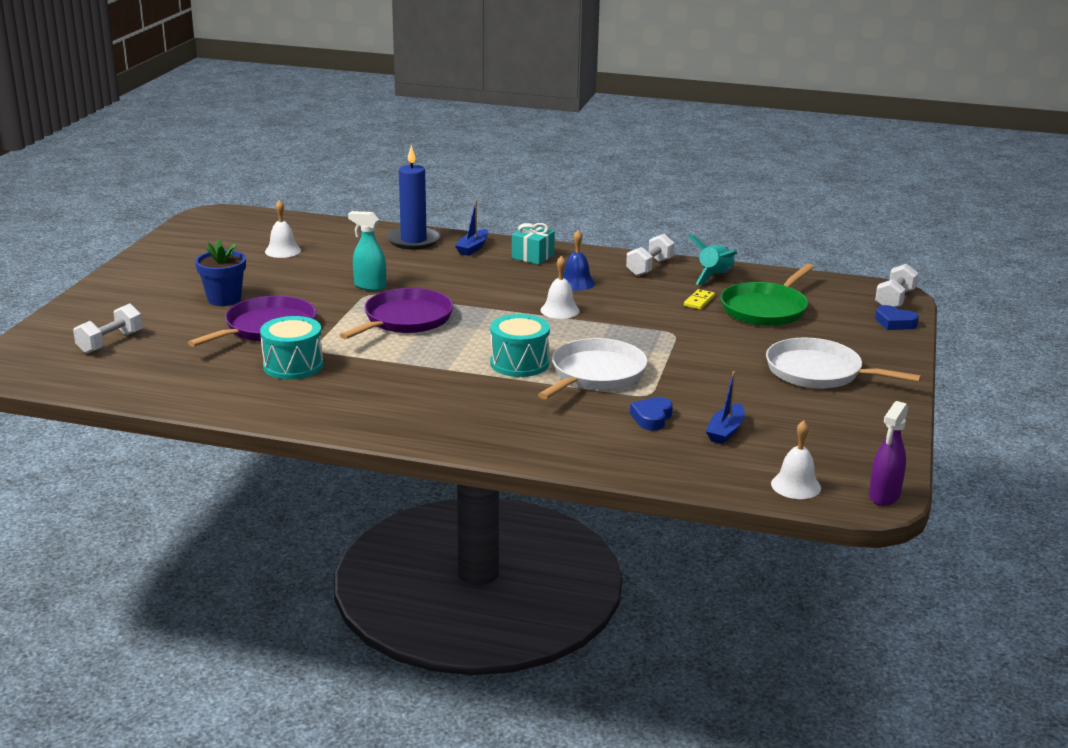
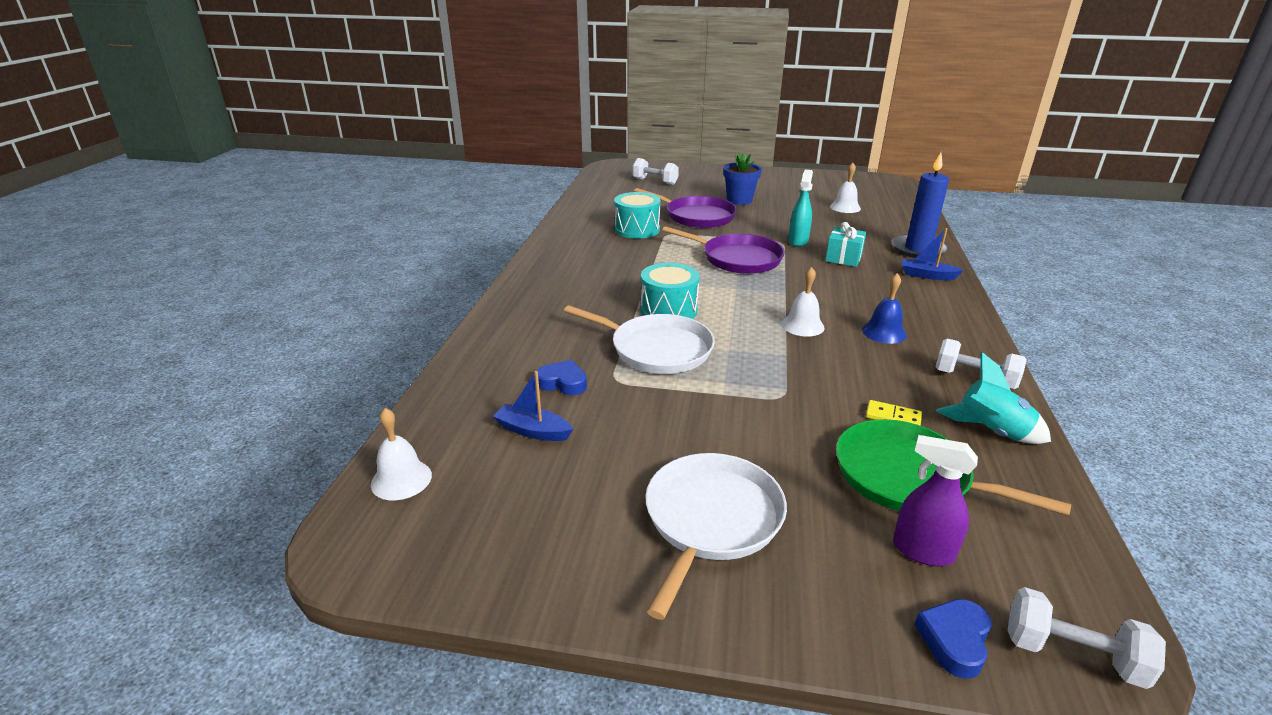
camera: 85 degrees right, 5 degrees up
turquoise gift [512,223,555,265] -> turquoise gift moved to [825,222,866,267]
purple spray bottle [869,401,908,506] -> purple spray bottle moved to [893,435,978,566]

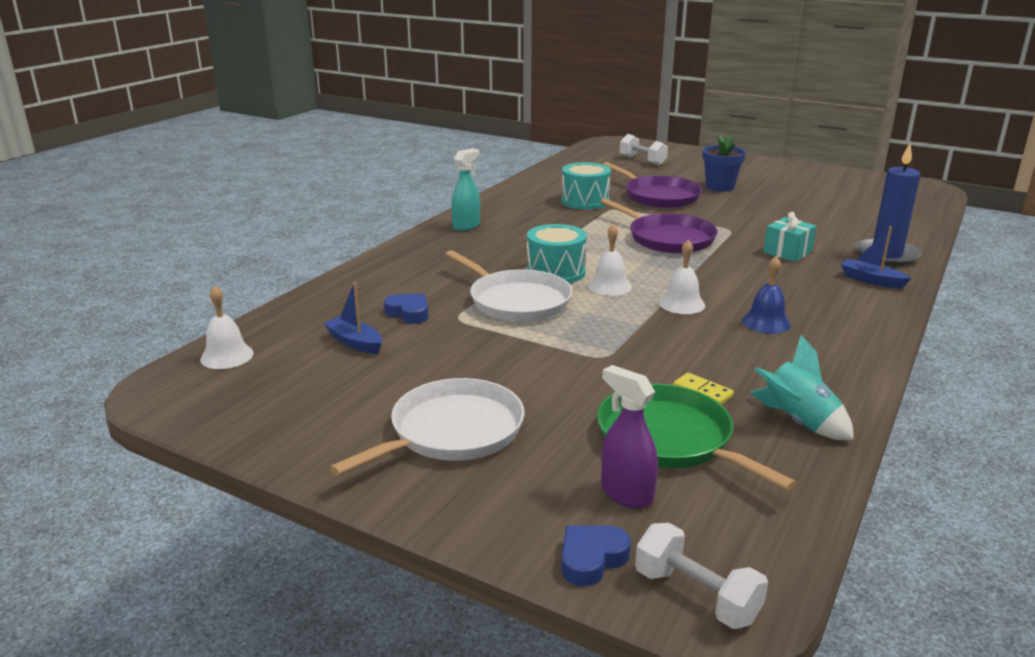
camera: 20 degrees right, 5 degrees down
turquoise spray bottle [788,169,813,247] -> turquoise spray bottle moved to [451,149,480,231]
white bell [830,163,861,213] -> white bell moved to [588,224,632,296]
white dumbbell [936,339,1027,389] -> none

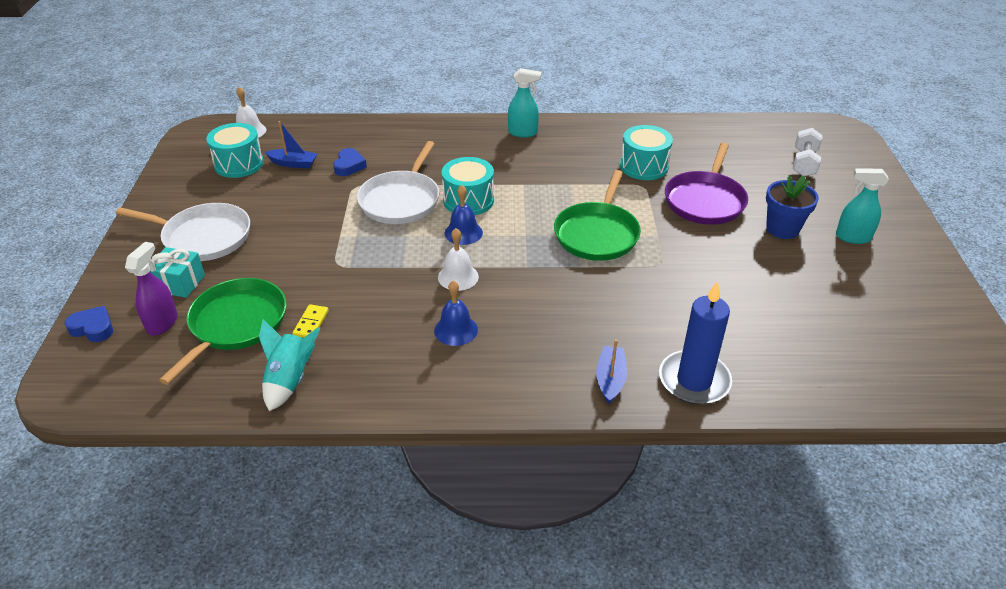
camera: 60 degrees right, 15 degrees up
blue boat [324,282,382,354] -> blue boat turned 90 degrees clockwise [265,121,317,168]
white bell [588,224,632,296] -> blue bell [445,185,483,245]
purple pan [600,198,718,254] -> green pan [554,170,641,261]
white dumbbell [635,523,768,629] -> none
turquoise gift [763,212,816,262] -> turquoise gift moved to [149,247,205,298]
none -> turquoise drum [206,123,264,178]
none -> turquoise spray bottle [836,168,889,244]

